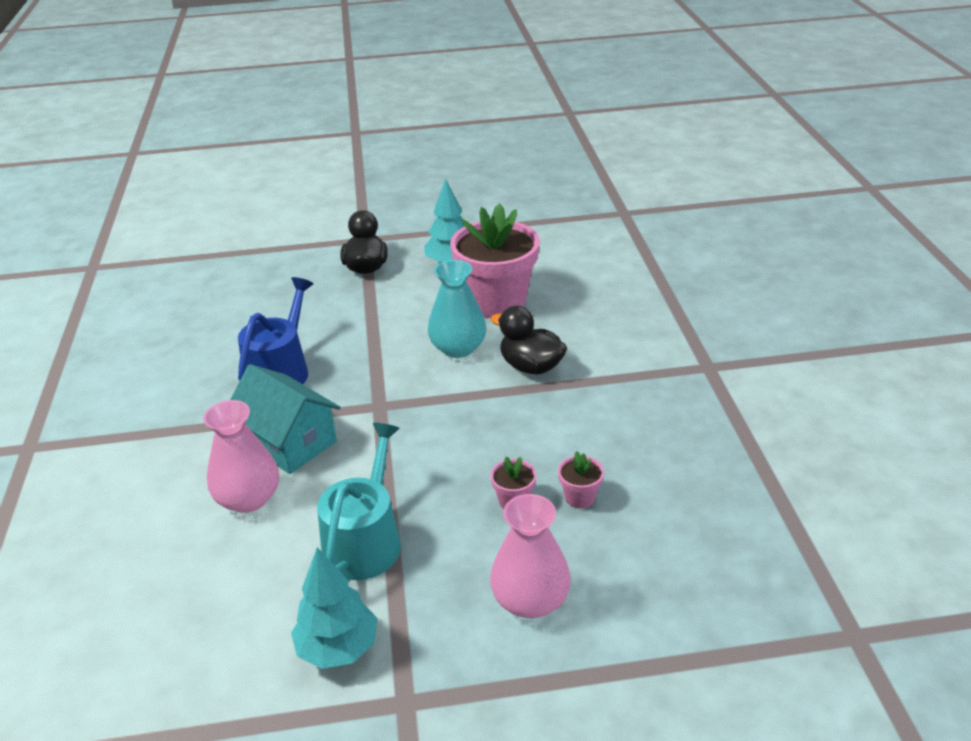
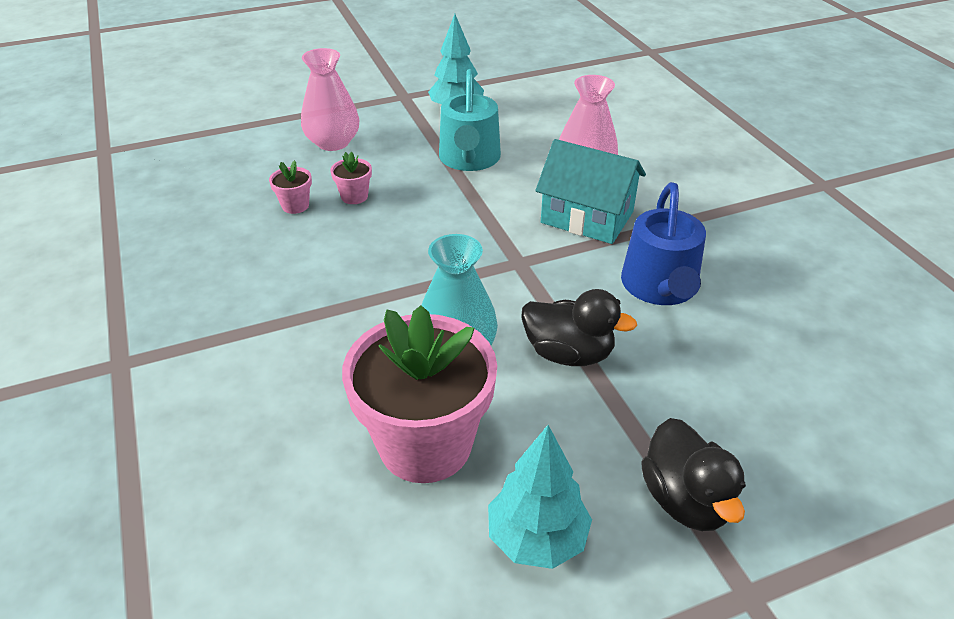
camera: 165 degrees right, 5 degrees up
black duck [491,306,567,374] -> black duck moved to [521,289,637,366]

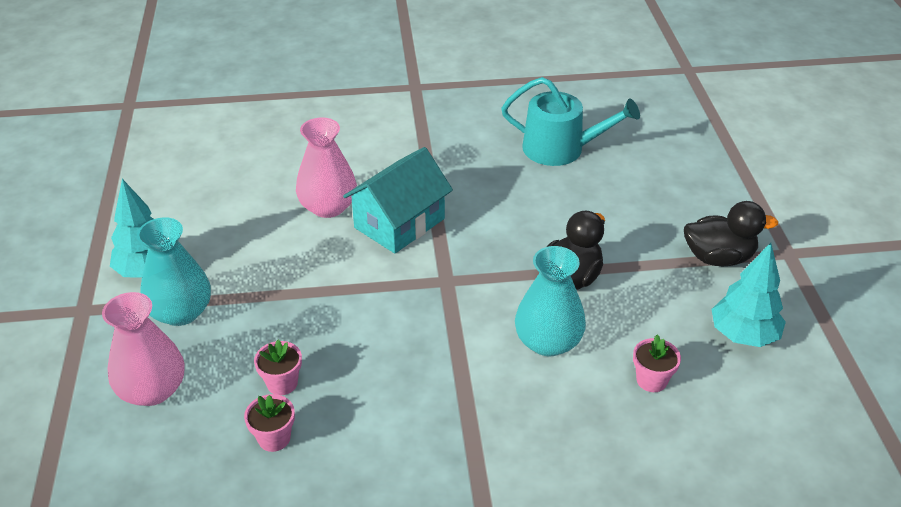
camera: 75 degrees left, 0 degrees up
pink flower pot [342,305,497,483] -> pink flower pot [633,335,681,392], size x0.40
turquoise watering can [439,69,501,171] -> turquoise watering can moved to [501,77,640,166]
blue watering can [621,182,706,305] -> none
none -> turquoise vase [137,217,211,326]

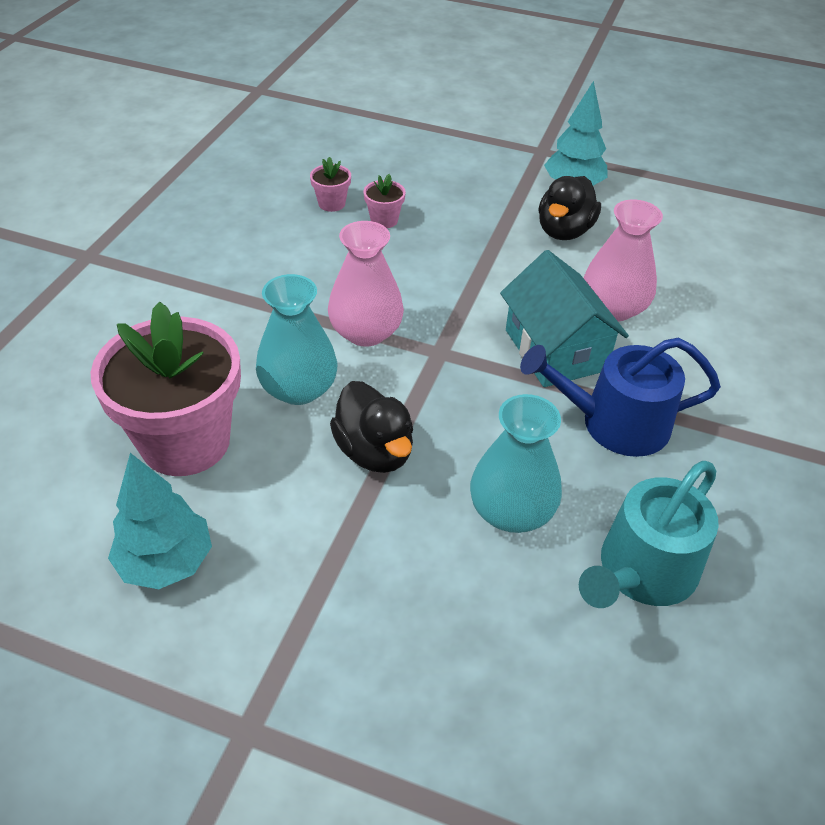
camera: 115 degrees right, 5 degrees up
pink vase [102,292,184,406] -> pink vase moved to [328,221,404,347]
turquoise vase [137,217,211,326] -> turquoise vase moved to [470,394,562,533]
pink flower pot [633,335,681,392] -> pink flower pot [90,301,241,476], size x2.47
black duck [684,201,778,266] -> black duck moved to [538,176,601,240]
none -> blue watering can [520,338,721,457]

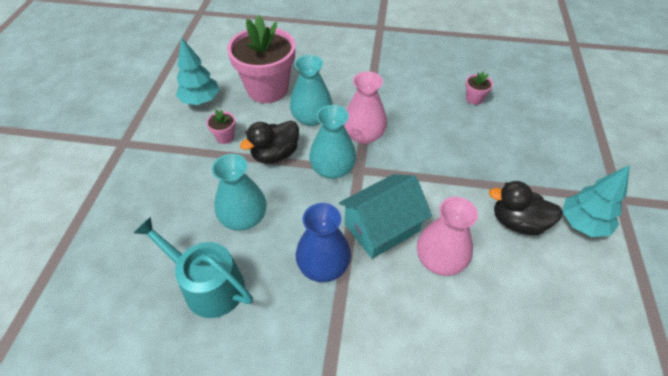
camera: 80 degrees right, 5 degrees up
pink flower pot [364,174,406,228] -> pink flower pot moved to [206,110,236,144]
blue watering can [520,338,721,457] -> blue vase [296,203,351,282]
none -> turquoise vase [309,105,356,179]

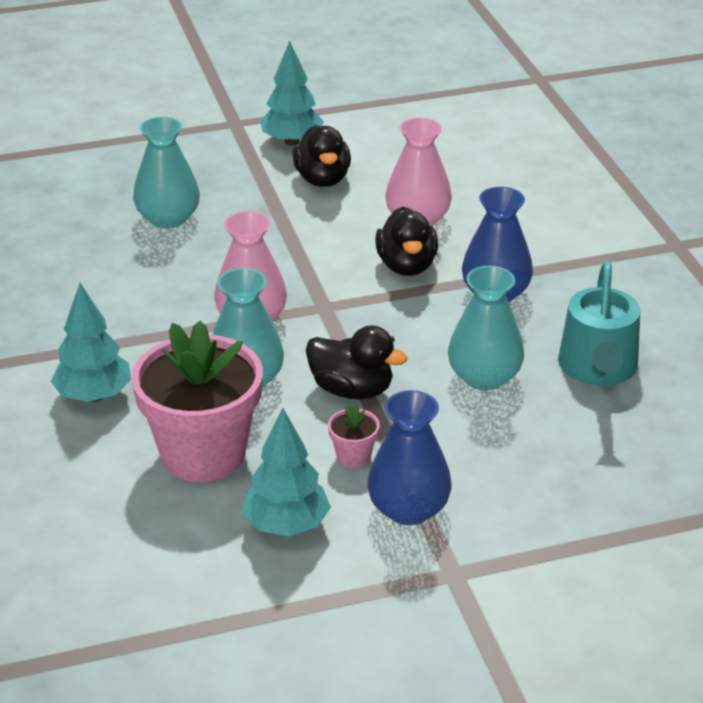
camera: 115 degrees left, 15 degrees down
turquoise vase [309,105,356,179] -> turquoise vase moved to [133,117,200,229]
turquoise house [339,174,432,259] -> black duck [375,207,438,276]
pink flower pot [466,72,493,105] -> none
none -> turquoise tree [51,283,131,402]
none -> blue vase [367,390,452,525]

